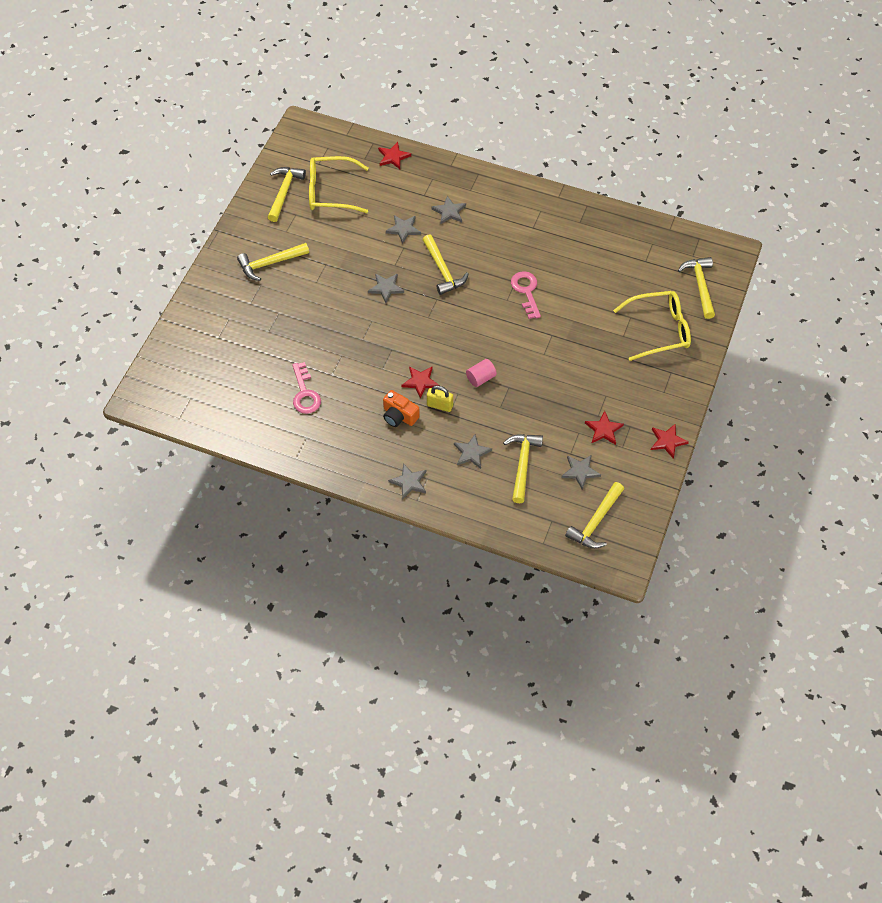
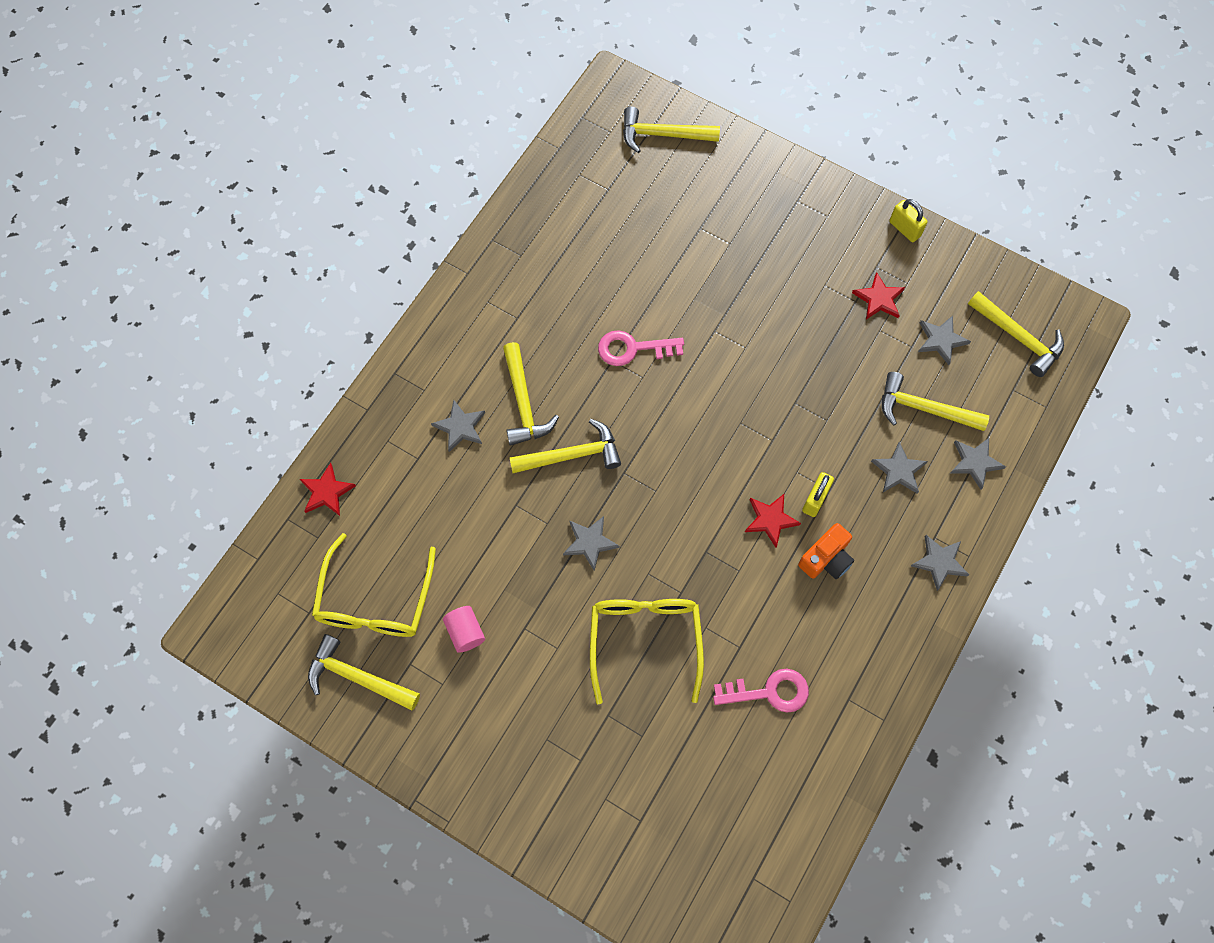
camera: 80 degrees left, 10 degrees up
yellow hammer [237,243,309,281] -> yellow hammer moved to [503,342,559,446]
grey star [386,215,421,244] -> grey star moved to [950,438,1006,490]
pink cylinder [466,359,497,387] -> pink cylinder moved to [443,606,485,653]
yellow glasses [613,291,691,361] -> yellow glasses moved to [590,599,704,704]
red star [651,424,689,459] -> yellow padlock [889,199,928,242]

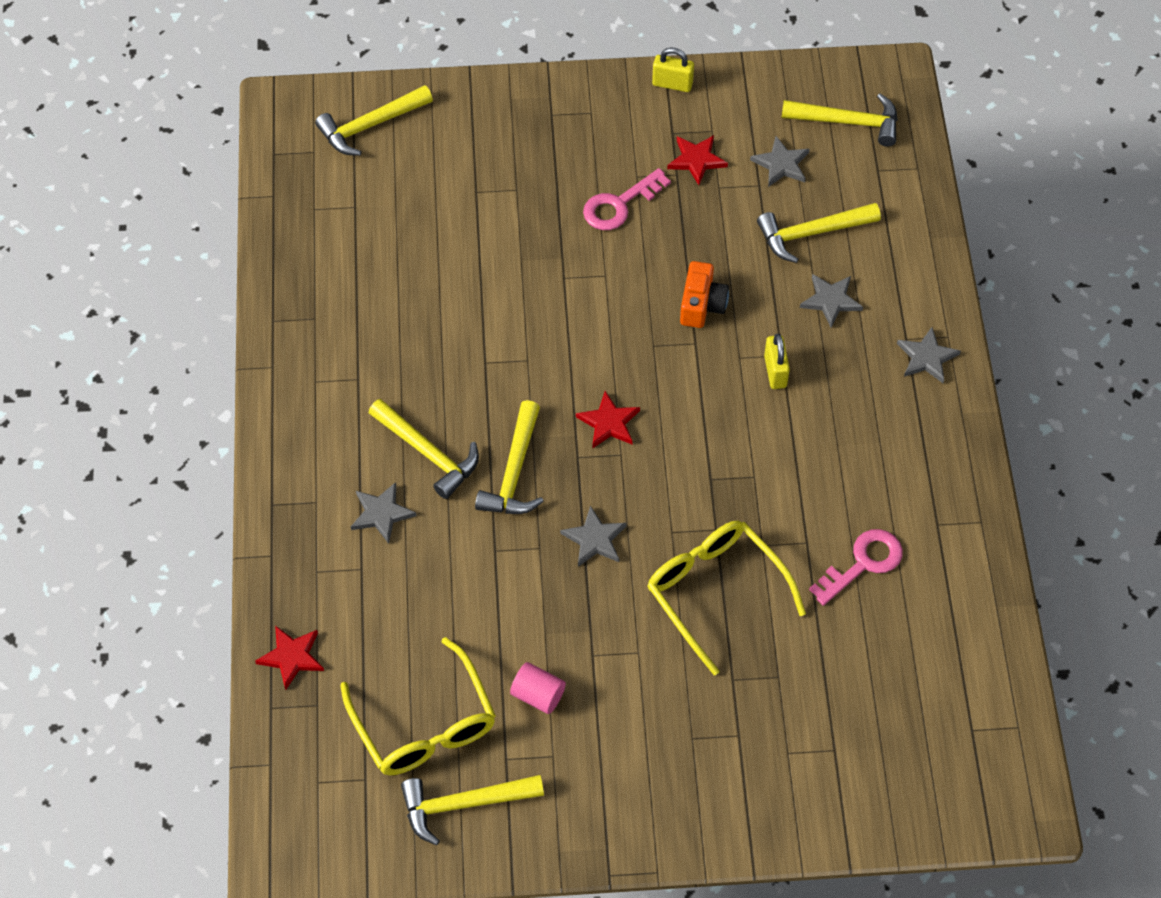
camera: 35 degrees left, 10 degrees down
yellow hammer [510,419,621,473] -> yellow hammer turned 150 degrees clockwise [475,400,544,514]
pink key [598,330,684,366] -> pink key moved to [583,168,671,230]
red star [745,494,801,547] -> red star moved to [576,391,640,449]
orange camera [798,523,854,579] -> orange camera moved to [680,261,729,328]
grey star [950,438,1006,490] -> none

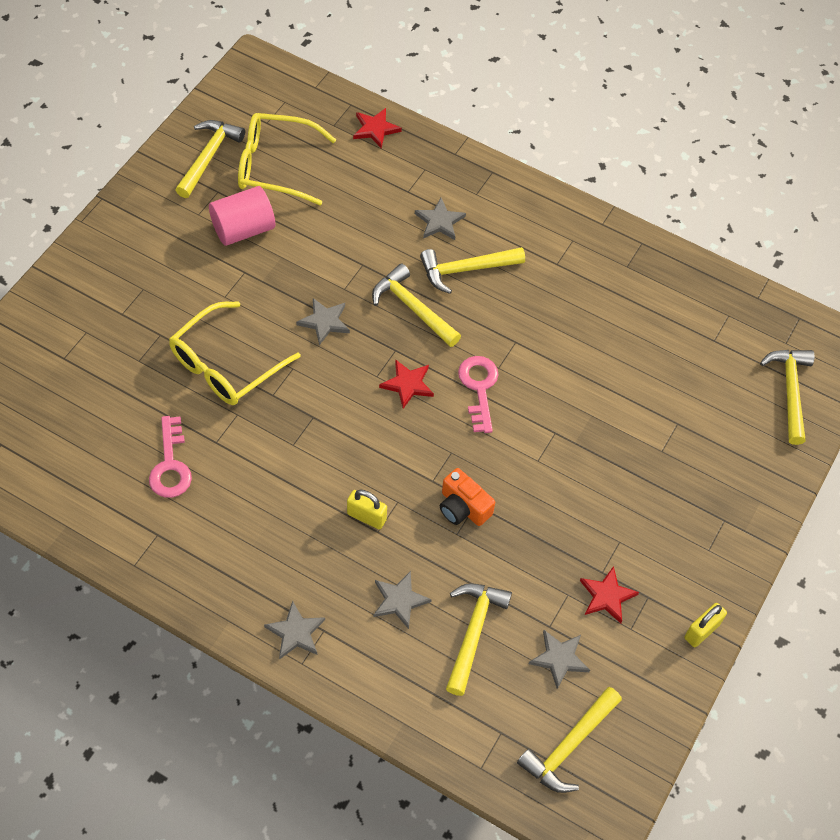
camera: 120 degrees right, 0 degrees up
pink cylinder [510,662,566,714] -> pink cylinder [209,186,275,246], size x1.63
pink key [583,168,671,230] -> pink key moved to [458,356,499,433]
yellow glasses [647,521,806,675] -> yellow glasses turned 135 degrees clockwise [169,301,301,405]

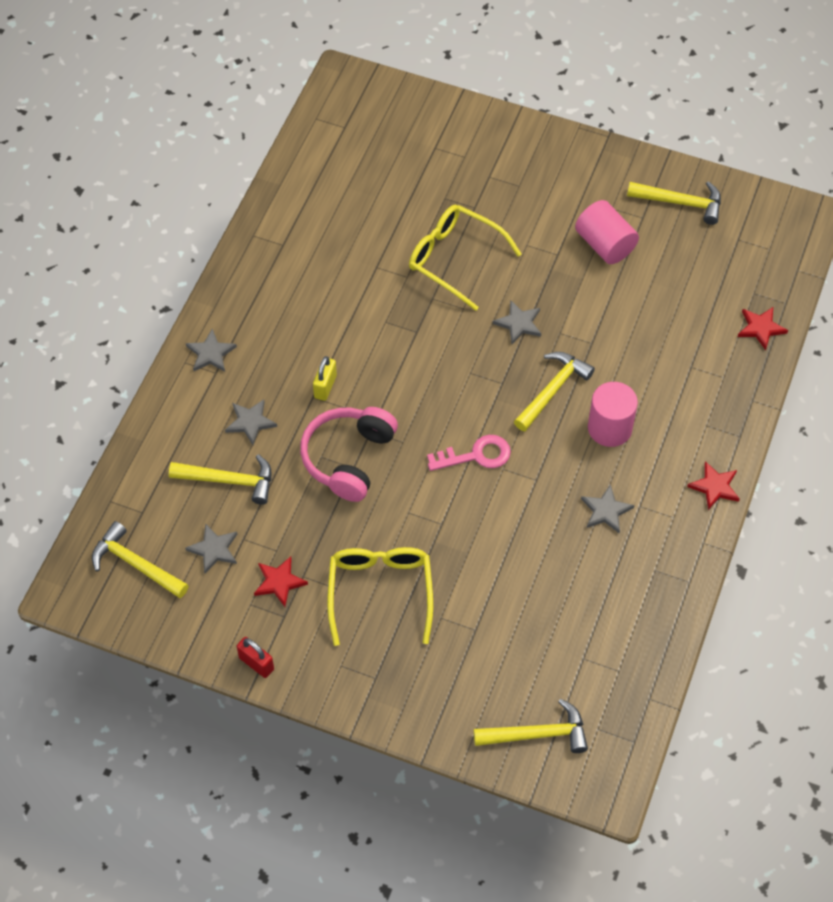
camera: 85 degrees right, 0 degrees up
pink key [149,416,192,498] -> none
yellow glasses [238,113,336,205] -> yellow glasses moved to [328,547,433,646]
red star [379,359,434,409] -> red star moved to [687,461,740,510]
grey star [415,198,466,240] -> grey star moved to [581,484,634,533]
yellow hammer [420,247,525,294] -> pink cylinder [588,382,638,447]
orange camera [440,468,495,526] -> pink headphones [300,407,398,502]
yellow padlock [684,603,727,647] -> red padlock [237,637,274,678]

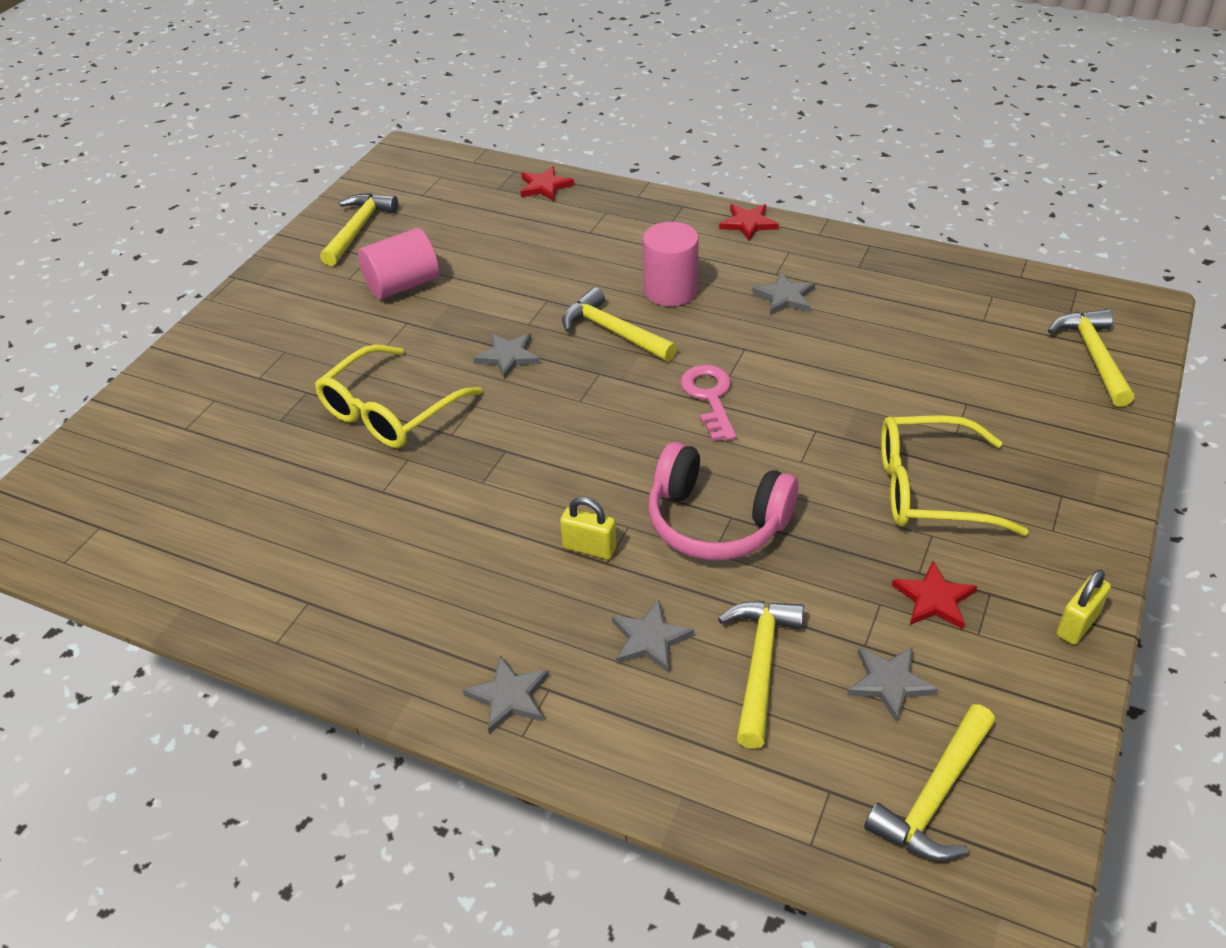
camera: 85 degrees left, 15 degrees down
red padlock [237,637,274,678] -> yellow padlock [1056,570,1111,645]

